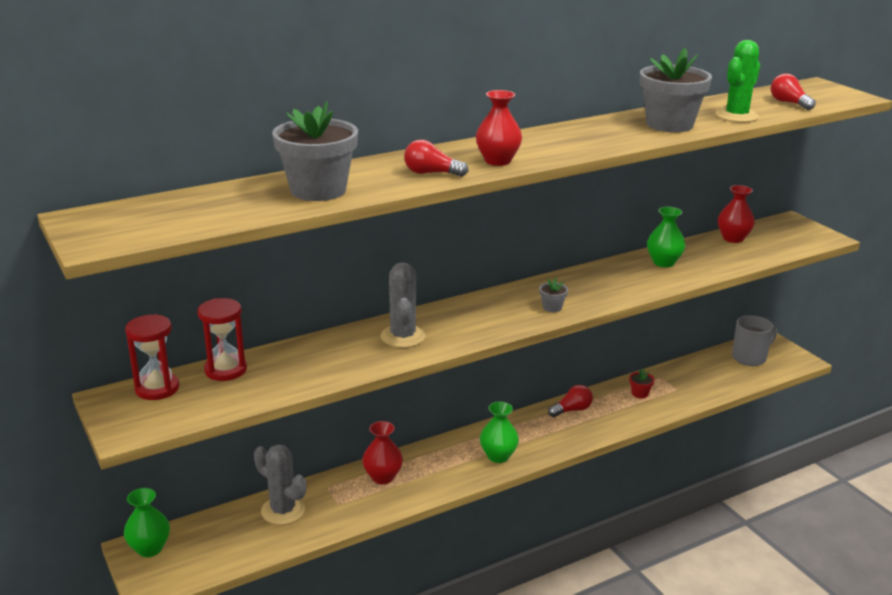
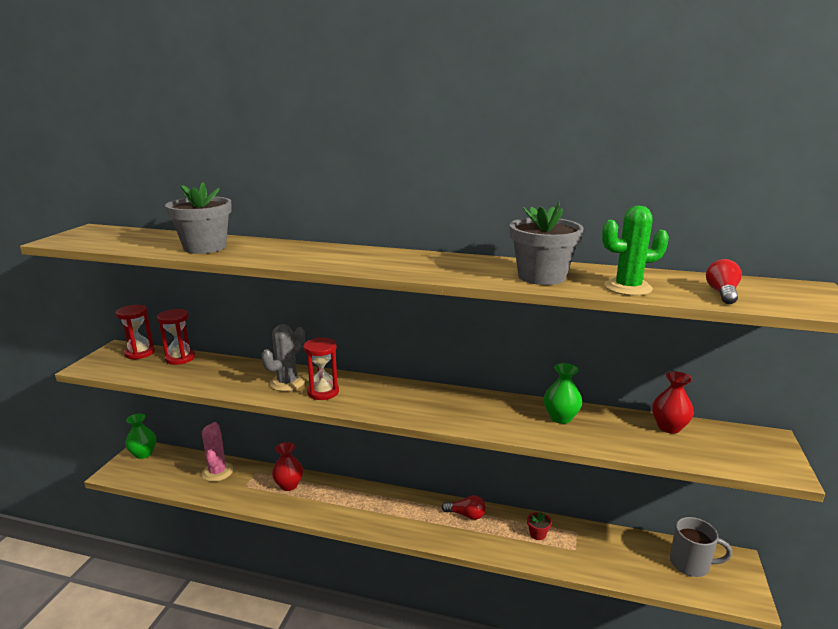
camera: 45 degrees right, 5 degrees down
grey cactus [254,444,306,525] -> pink cactus [202,422,234,482]
red light bulb [404,140,469,177] -> none
red vase [476,90,522,166] -> none
green vase [480,401,519,463] -> none
grey flower pot [539,278,568,312] -> none
none -> red hourglass [304,337,339,400]

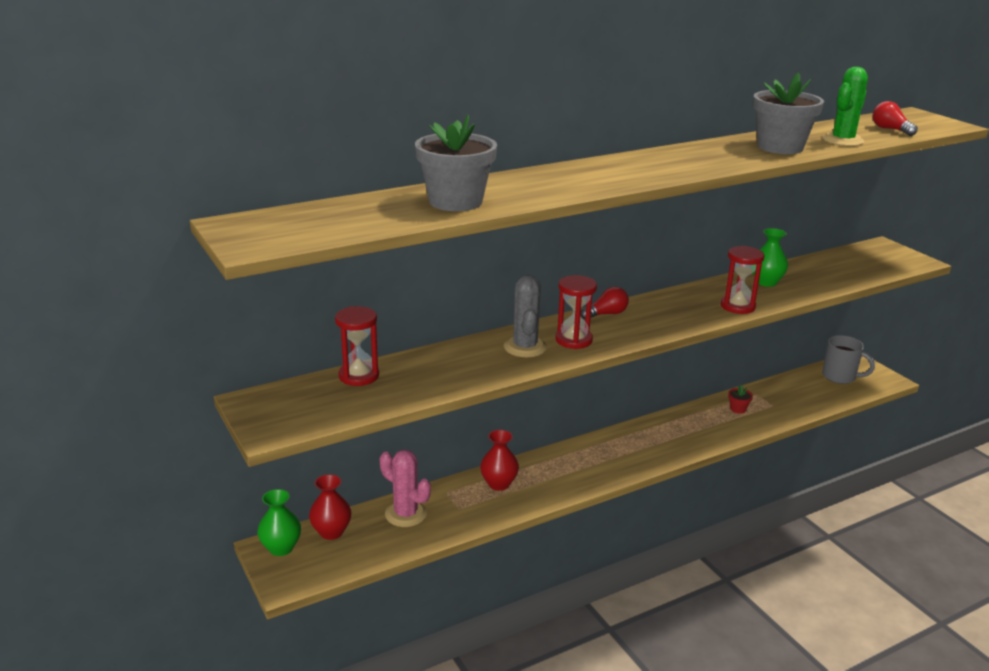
camera: 45 degrees left, 5 degrees up
red hourglass [116,305,155,360] -> red hourglass moved to [721,246,764,314]
red light bulb [442,495,486,520] -> red light bulb moved to [580,287,629,319]
red vase [652,371,694,434] -> red vase moved to [309,474,351,540]
grey mug [670,517,732,577] -> grey mug turned 60 degrees clockwise [822,335,875,384]

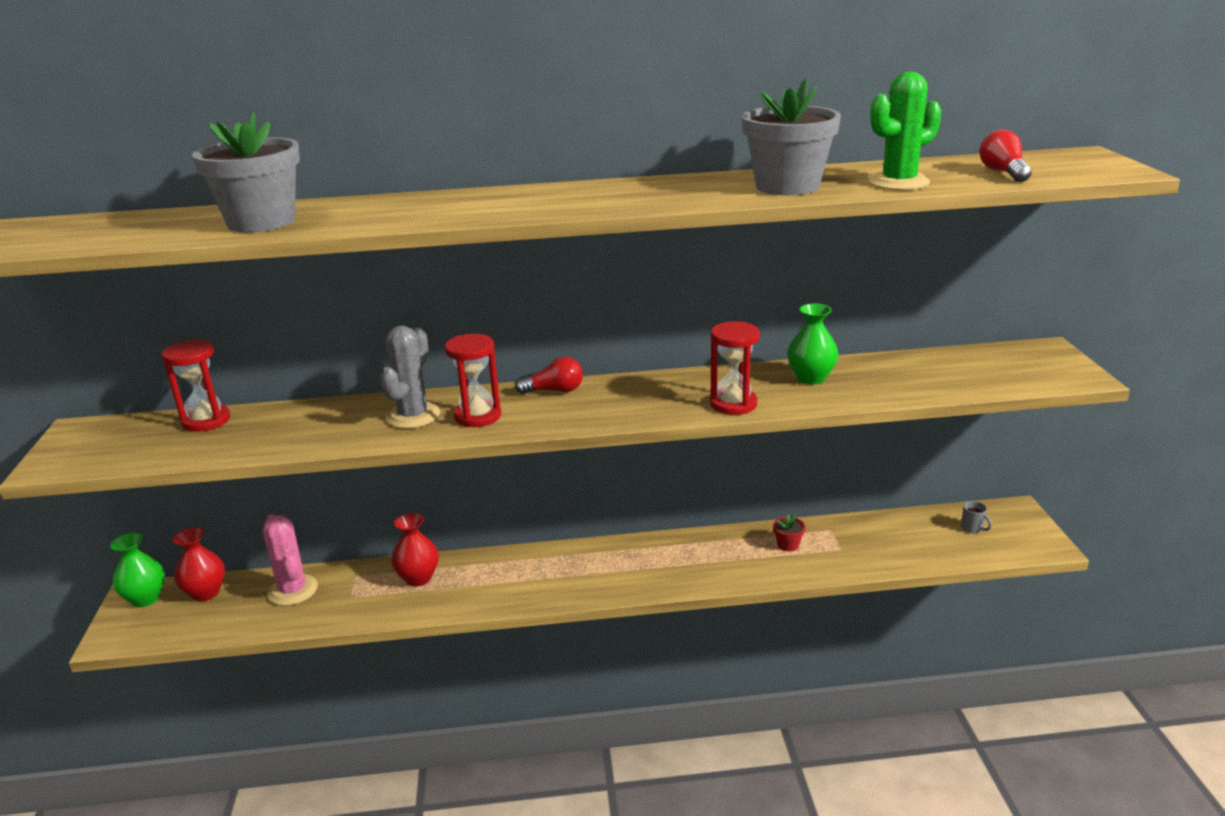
camera: 25 degrees right, 0 degrees up
grey mug [822,335,875,384] -> grey mug [961,501,992,533], size x0.47

